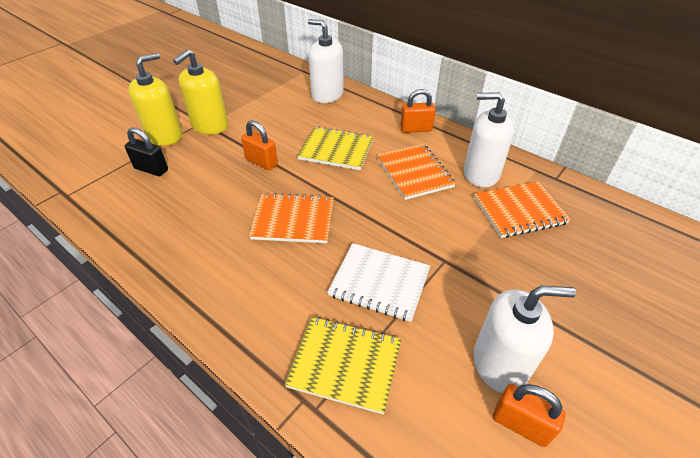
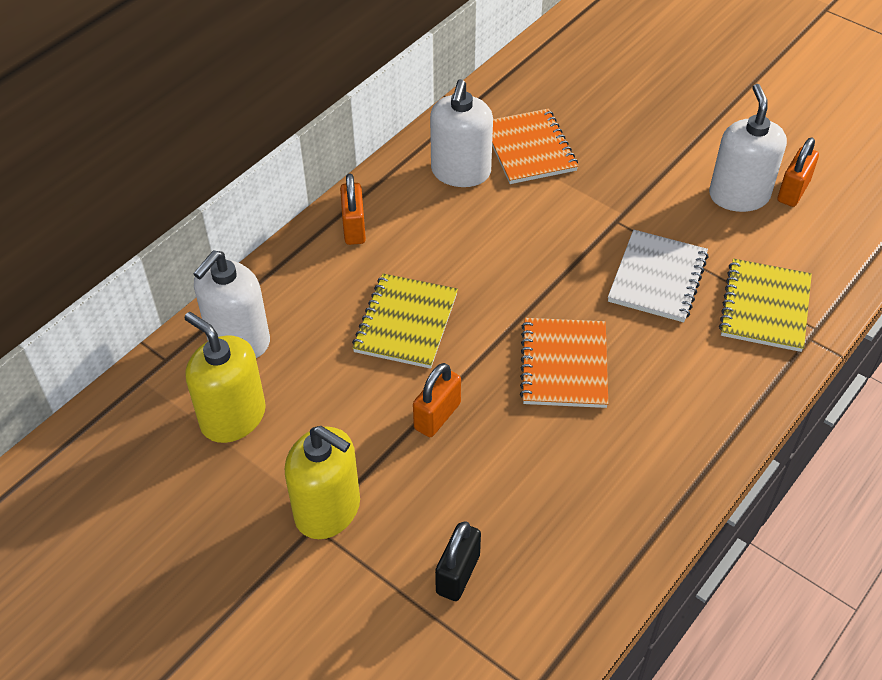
camera: 90 degrees left, 5 degrees up
yellow soap dispenser [128,53,182,146] -> yellow soap dispenser moved to [184,312,266,443]
orange notebook [377,144,456,200] -> none

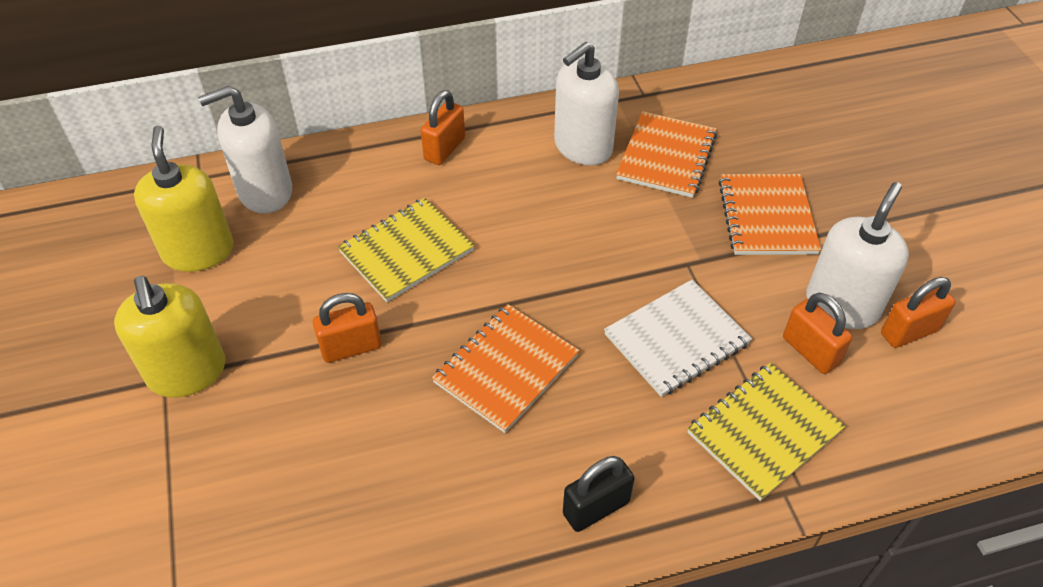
camera: 35 degrees right, 0 degrees up
black padlock [435,521,481,601] -> black padlock moved to [563,456,635,532]
none -> orange notebook [718,174,821,255]
none -> orange padlock [783,293,852,374]

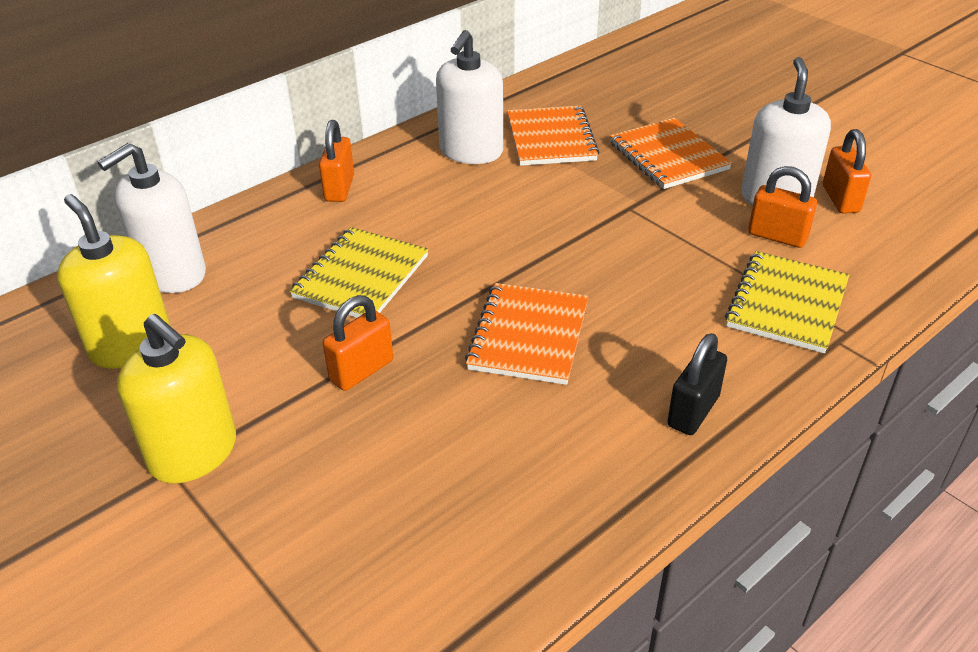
camera: 25 degrees left, 10 degrees down
white notebook [604,280,752,397] -> none
orange padlock [881,277,955,348] -> orange padlock turned 45 degrees counterclockwise [823,129,871,214]

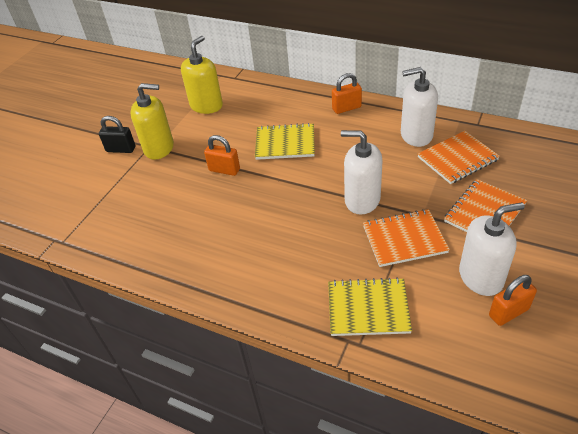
camera: 70 degrees right, 5 degrees up
white soap dispenser [98,143,206,293] -> white soap dispenser moved to [341,130,382,215]
yellow soap dispenser [117,314,236,483] -> yellow soap dispenser turned 105 degrees counterclockwise [130,83,174,160]
orange notebook [465,283,589,385] -> orange notebook moved to [363,209,450,267]
black padlock [667,333,727,435] -> black padlock moved to [99,116,135,153]
orange padlock [748,166,817,248] -> none

